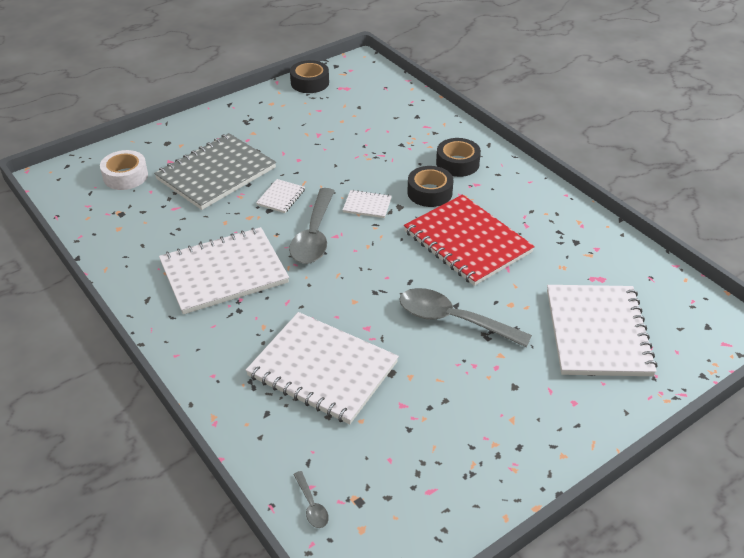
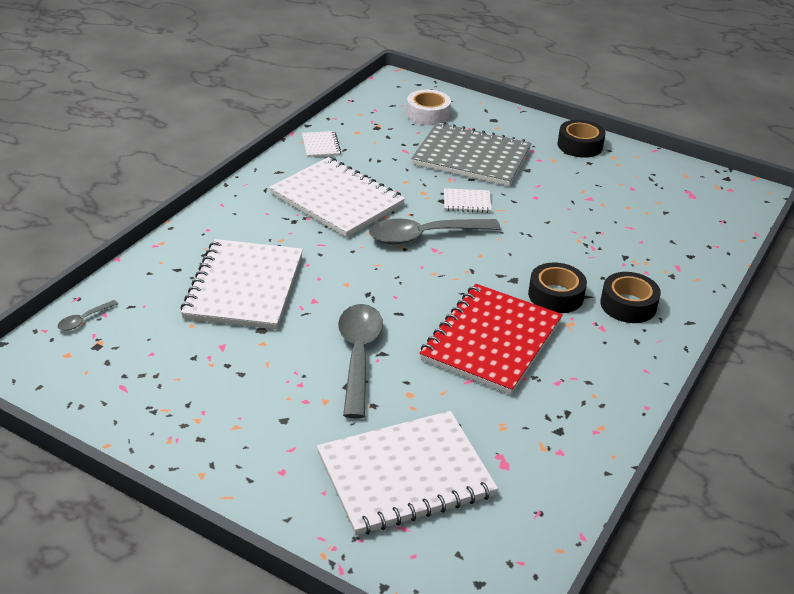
camera: 65 degrees right, 5 degrees down
black tape [290,60,329,93] -> black tape moved to [557,120,606,158]
white notebook [343,190,392,218] -> white notebook moved to [302,131,341,157]

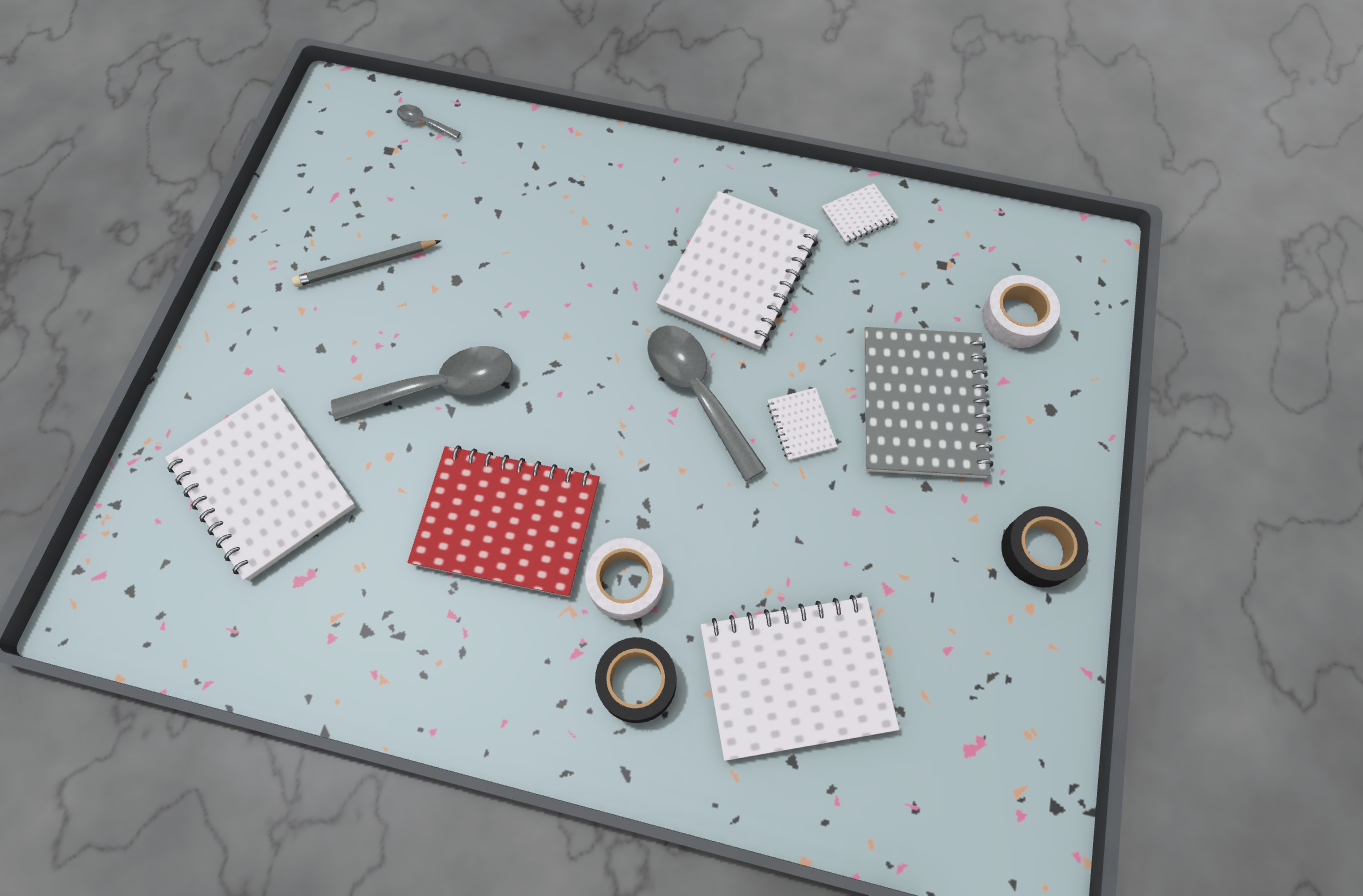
camera: 75 degrees right, 30 degrees up
white notebook [180,239,303,329] -> white notebook moved to [700,595,899,761]
black tape [528,263,587,313] -> white tape [585,538,664,620]
none -> grey pencil [292,240,441,287]

